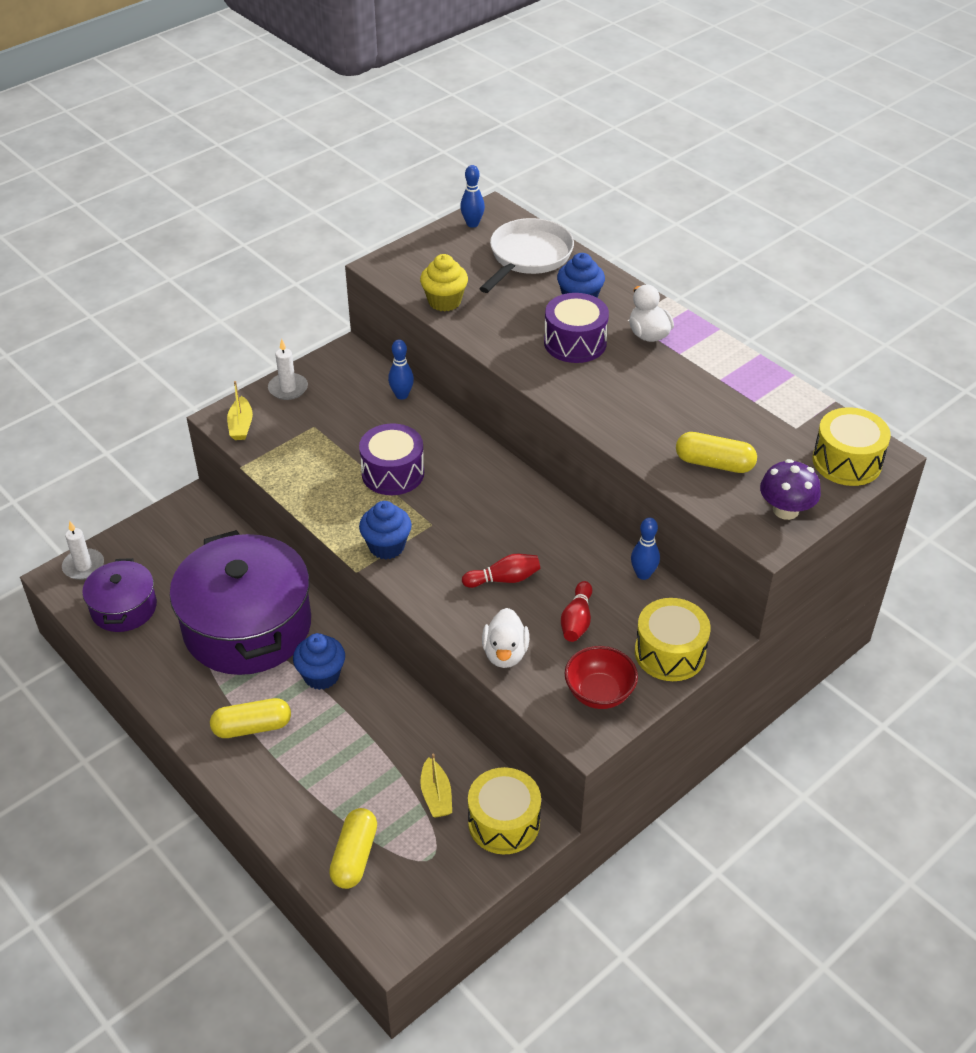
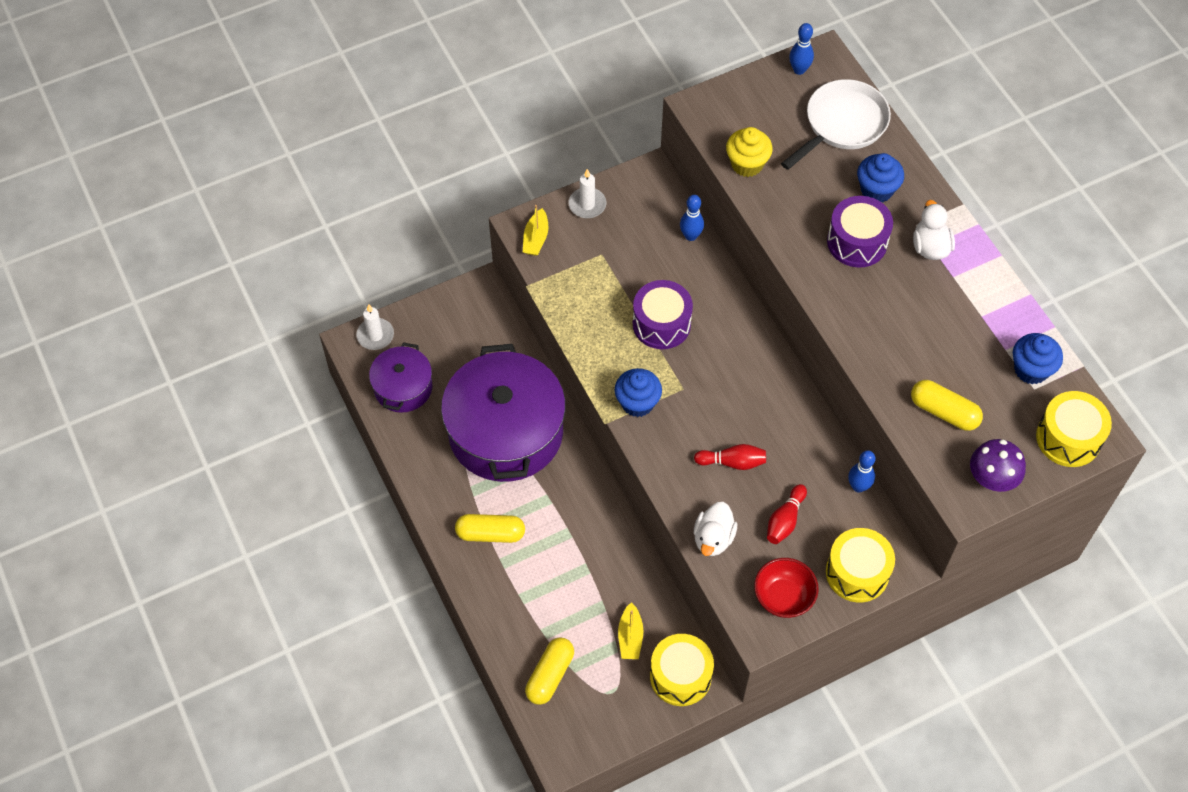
camera: 15 degrees right, 15 degrees up
blue cupcake [293,633,345,690] -> blue cupcake moved to [1013,333,1063,385]

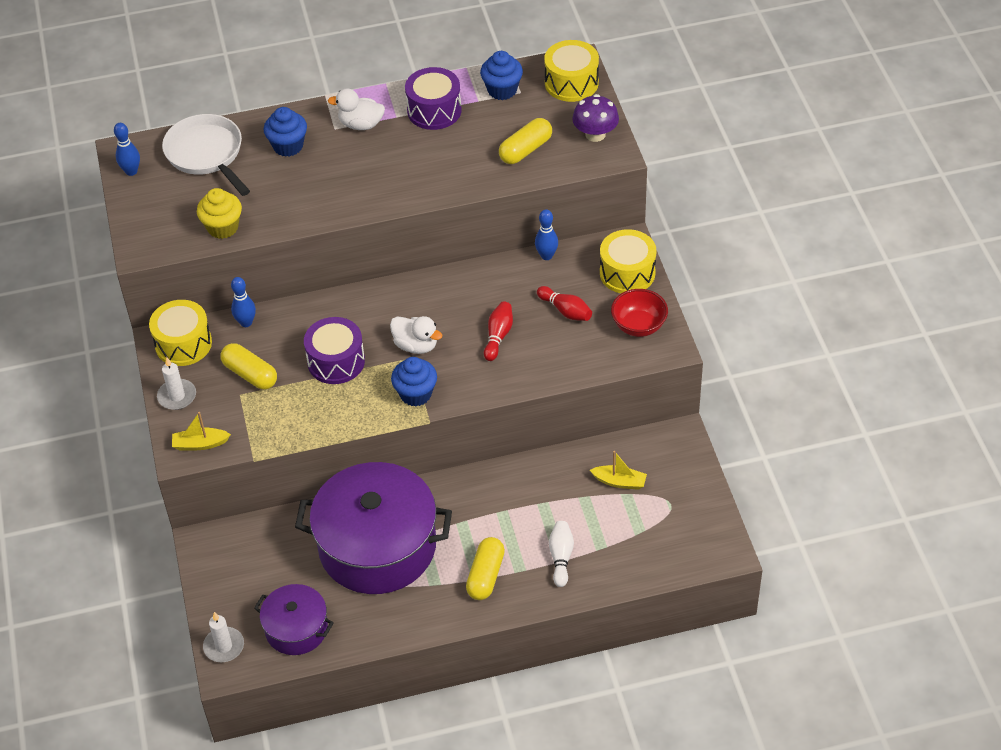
camera: 75 degrees left, 10 degrees down
yellow boat [523,205,548,256] -> yellow boat turned 150 degrees clockwise [172,412,231,450]
yellow capsule [525,637,574,705] -> yellow capsule moved to [221,343,277,389]
yellow drum [650,634,714,706] -> yellow drum moved to [149,300,212,366]
white duck [694,502,737,556] -> white duck moved to [390,316,443,354]
purple drum [827,196,893,268] -> purple drum moved to [405,67,462,130]
none -> white bowling pin [549,521,574,587]

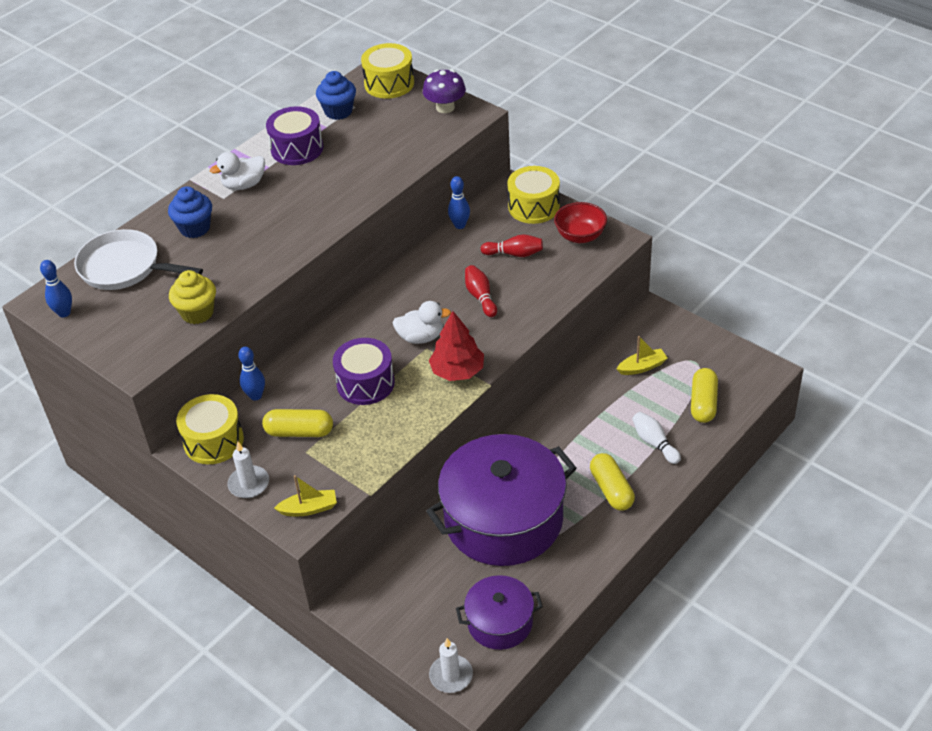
camera: 35 degrees left, 5 degrees down
yellow boat [172,412,231,450] -> yellow boat turned 150 degrees counterclockwise [274,475,337,516]
blue cupcake [391,357,437,406] -> red tree [429,311,484,381]
yellow capsule [499,118,552,164] -> yellow capsule moved to [691,368,718,423]

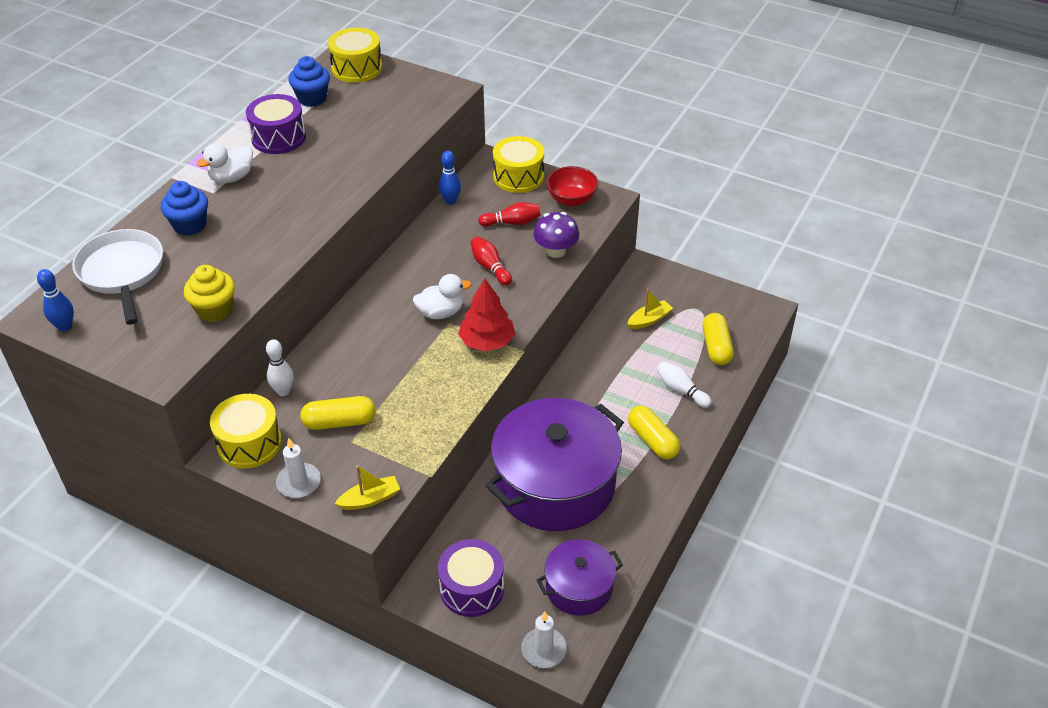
camera: 15 degrees left, 0 degrees up
white pan [74,229,203,290] -> white pan turned 60 degrees clockwise [72,229,163,325]
blue bowling pin [238,346,265,401] -> white bowling pin [266,339,294,396]
purple drum [333,338,395,405] -> purple drum moved to [438,539,504,617]
purple mushroom [423,69,466,113] -> purple mushroom moved to [534,212,579,258]

